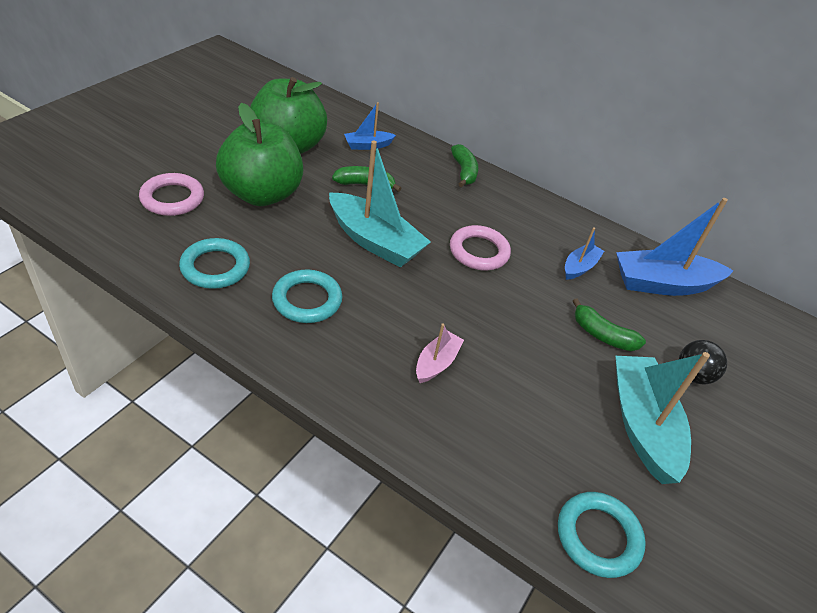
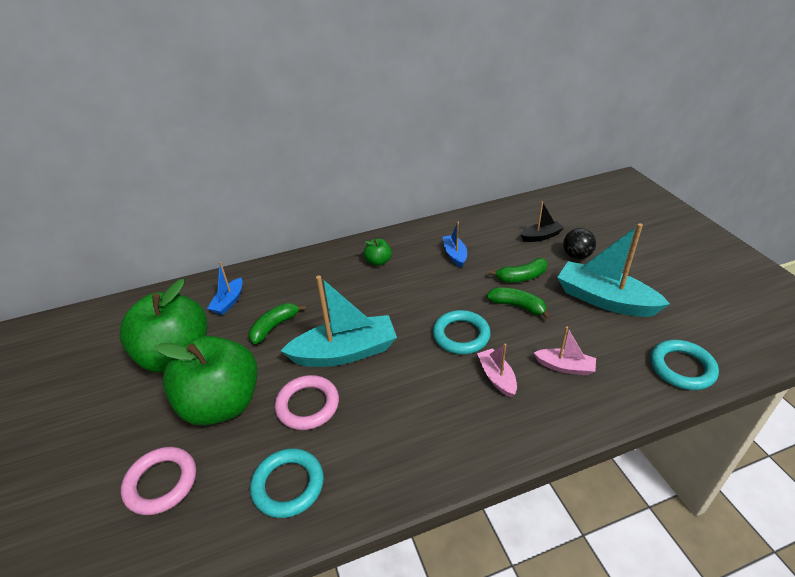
camera: 45 degrees left, 5 degrees down
turquoise ring [272,270,342,323] -> turquoise ring moved to [433,310,491,354]
pink ring [450,225,511,270] -> pink ring moved to [274,375,339,430]
green banana [451,144,478,187] -> green banana moved to [487,287,551,319]
blue boat [616,198,734,296] -> none
none -> green apple [364,239,392,266]
none -> black boat [521,202,564,242]
none -> pink boat [534,326,596,376]

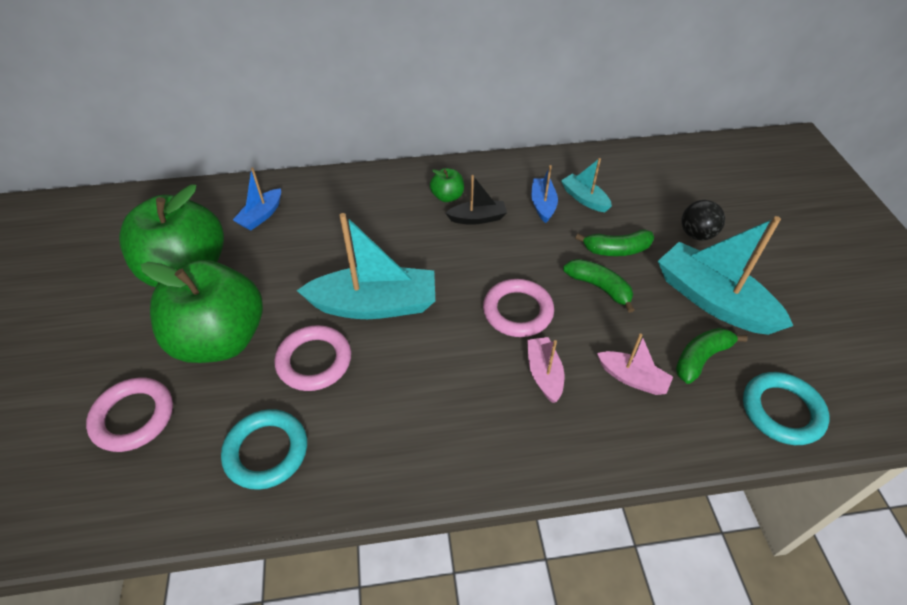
camera: 10 degrees right, 10 degrees up
green banana [249,303,306,344] -> green banana moved to [676,328,748,384]
turquoise ring [433,310,491,354] -> pink ring [483,279,554,337]
black boat [521,202,564,242] -> black boat moved to [446,175,507,225]
none -> turquoise boat [561,158,612,212]

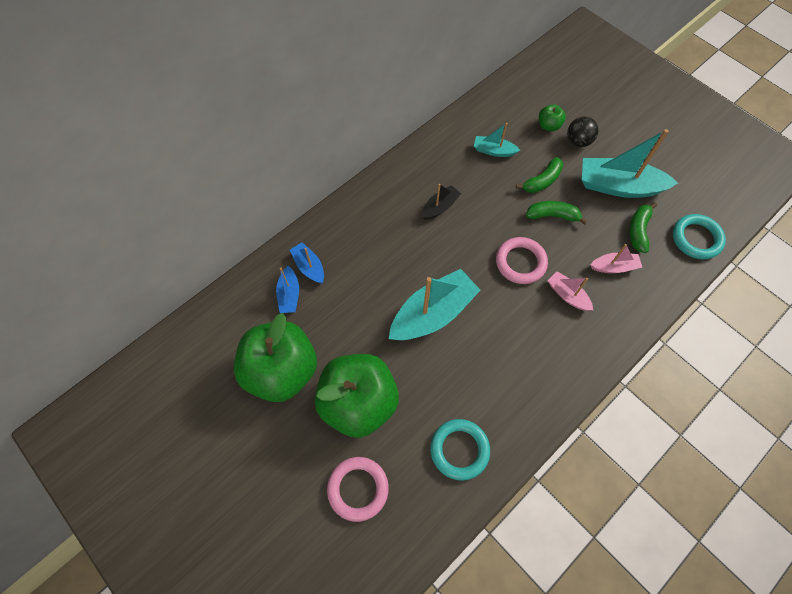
camera: 35 degrees left, 15 degrees up
pink ring [274,325,351,391] -> none
green apple [430,168,464,202] -> green apple moved to [539,104,566,131]
blue boat [531,165,558,223] -> blue boat moved to [290,242,324,284]

